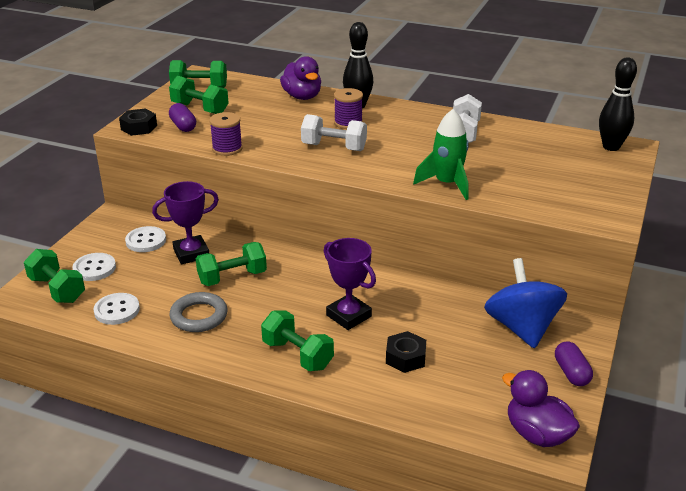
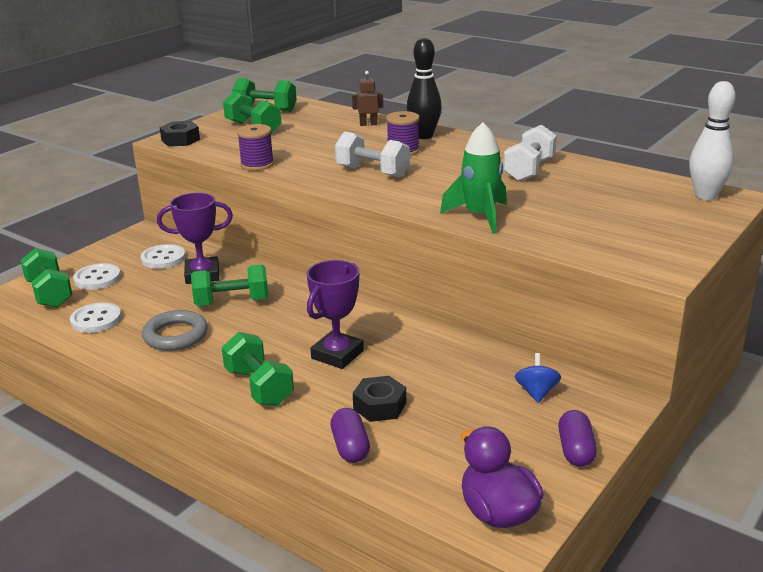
camera: 15 degrees right, 5 degrees down
purple capsule [169,103,196,132] -> purple capsule moved to [330,408,370,463]
purple duck [280,56,321,100] -> brown robot [352,71,383,126]
purple trophy [324,238,376,330] -> purple trophy turned 60 degrees clockwise [307,260,364,369]
blue spinning top [484,258,567,349] -> blue spinning top [515,353,561,403], size x0.45
black bowling pin [599,58,637,151] -> white bowling pin [689,81,736,200]

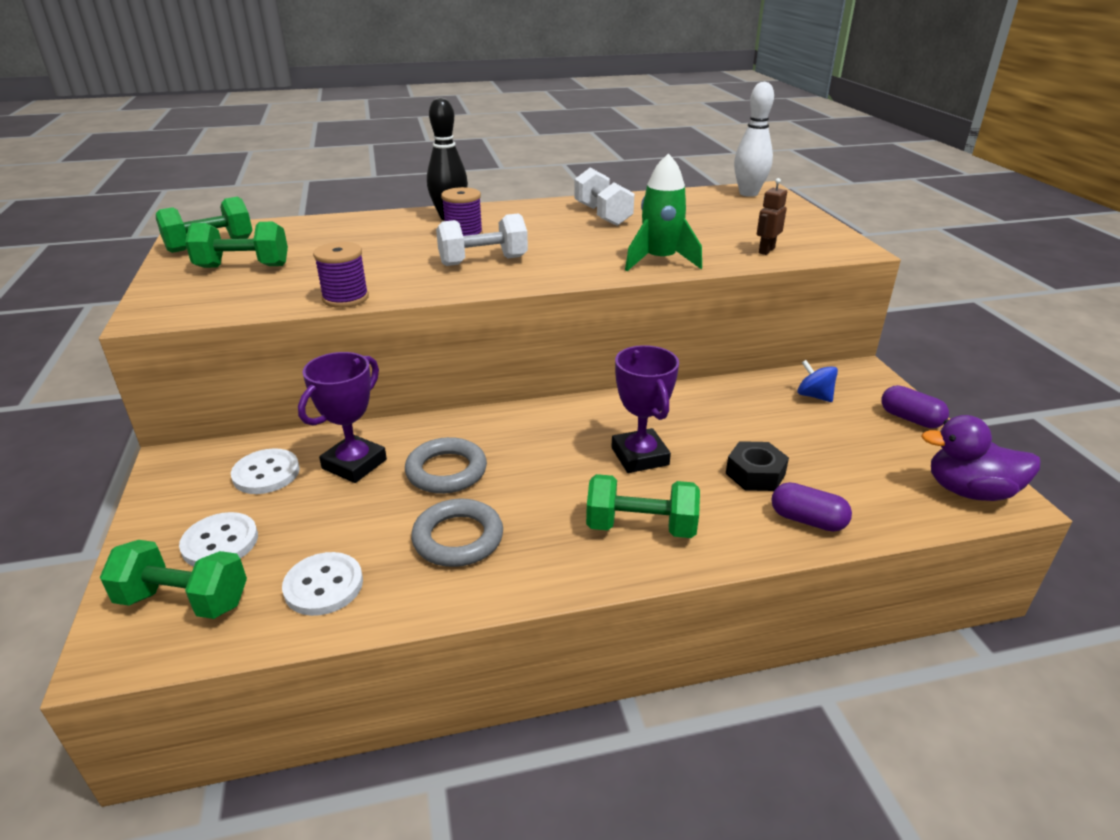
camera: 50 degrees left, 5 degrees up
black nut [160,121,200,146] -> none
green dumbbell [191,265,268,306] -> grey ring [405,437,487,494]
brown robot [352,71,383,126] -> brown robot moved to [757,178,787,255]

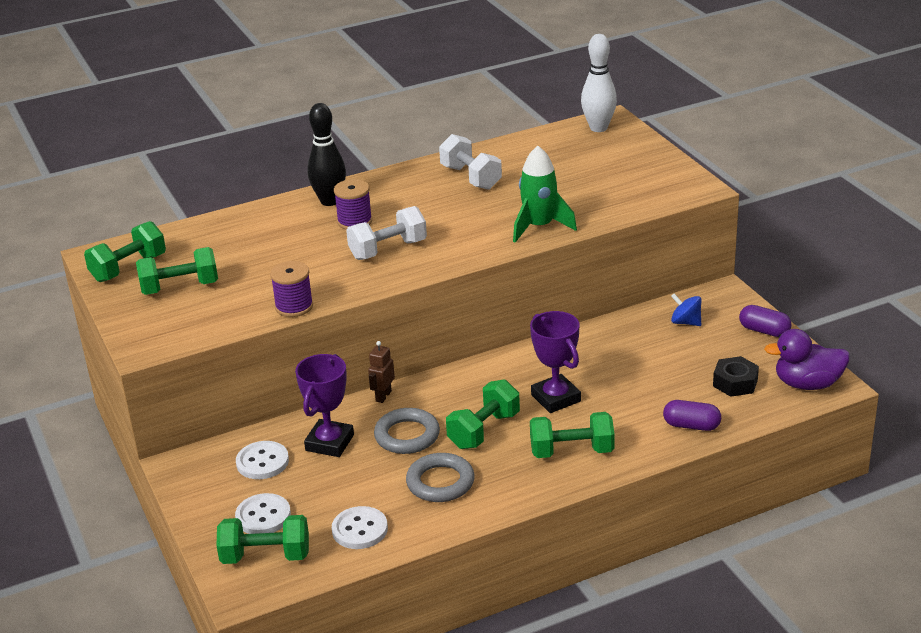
camera: 10 degrees left, 0 degrees up
black nut [726,441,789,491] -> black nut moved to [713,356,759,397]
brown robot [757,178,787,255] -> brown robot moved to [368,341,395,403]
none -> green dumbbell [446,379,520,449]

